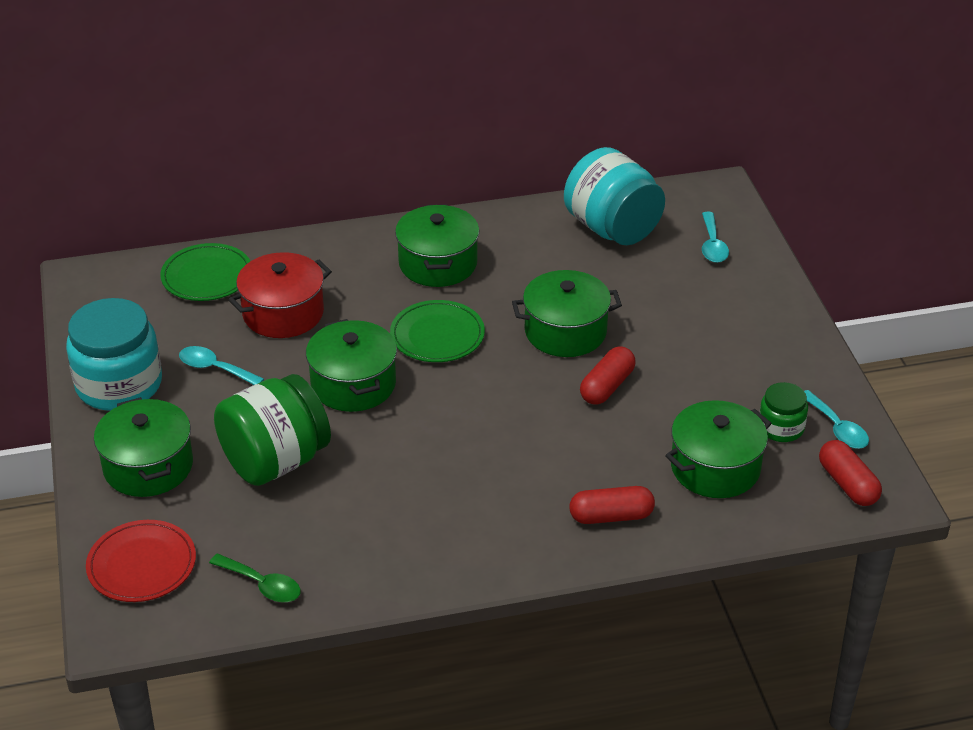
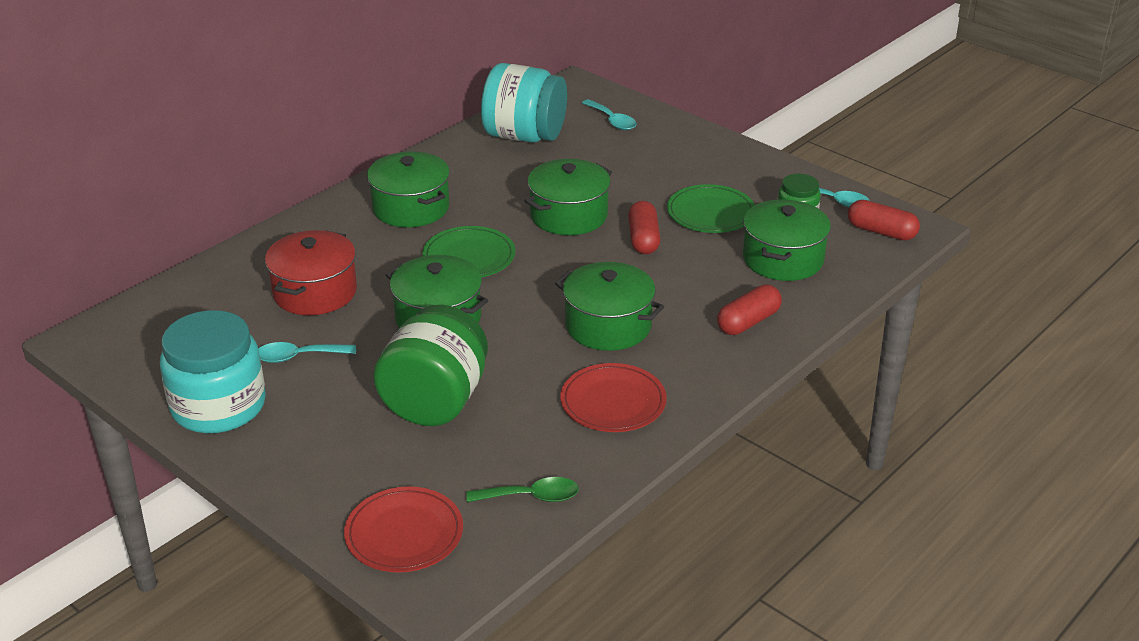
camera: 35 degrees left, 5 degrees down
green pot [94,397,193,497] -> green pot moved to [555,262,664,351]
green plate [160,243,250,301] -> green plate moved to [667,184,755,233]
none -> red plate [560,363,667,432]

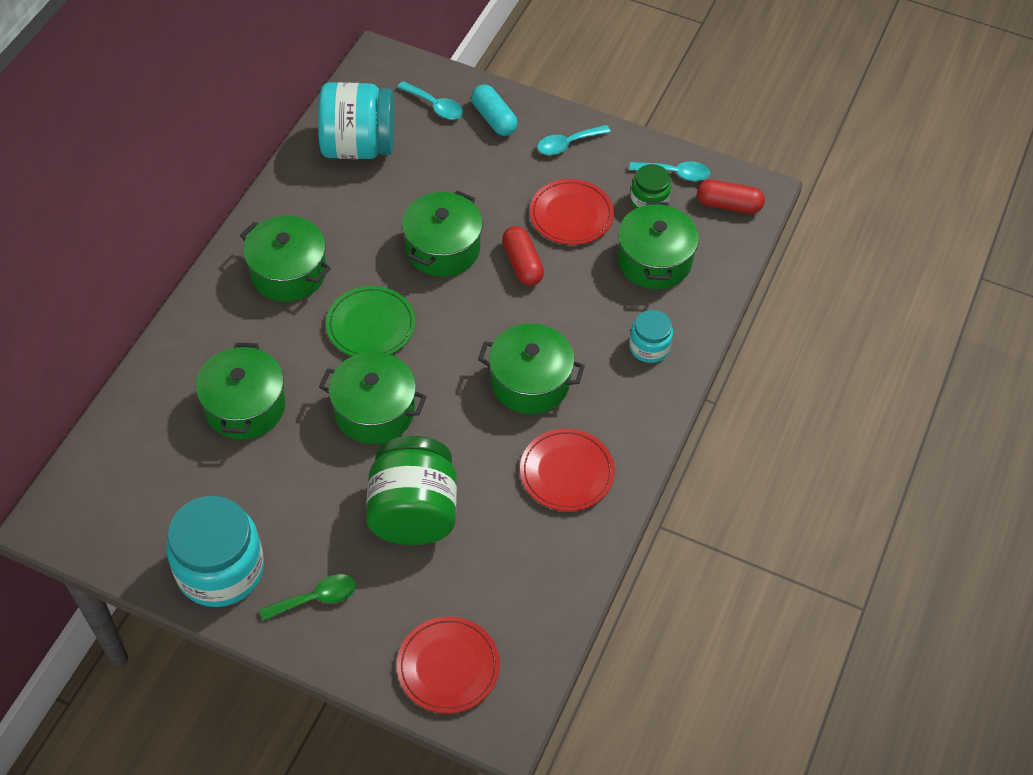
camera: 20 degrees left, 20 degrees up
turquoise spoon [258,342,356,363] -> turquoise spoon moved to [537,125,611,155]
red pot [265,230,357,315] -> green pot [196,343,285,439]
green spoon [466,477,579,502] -> green spoon moved to [260,574,356,621]
green plate [667,184,755,233] -> red plate [530,179,614,245]
red capsule [717,285,782,335] -> turquoise jar [629,310,673,363]
none -> turquoise capsule [471,84,518,136]

